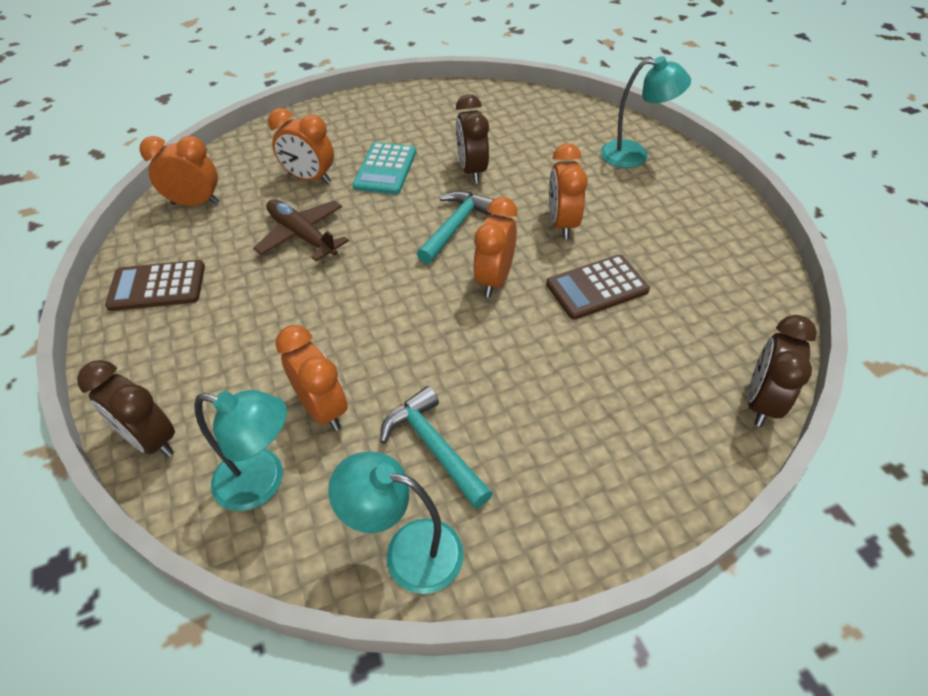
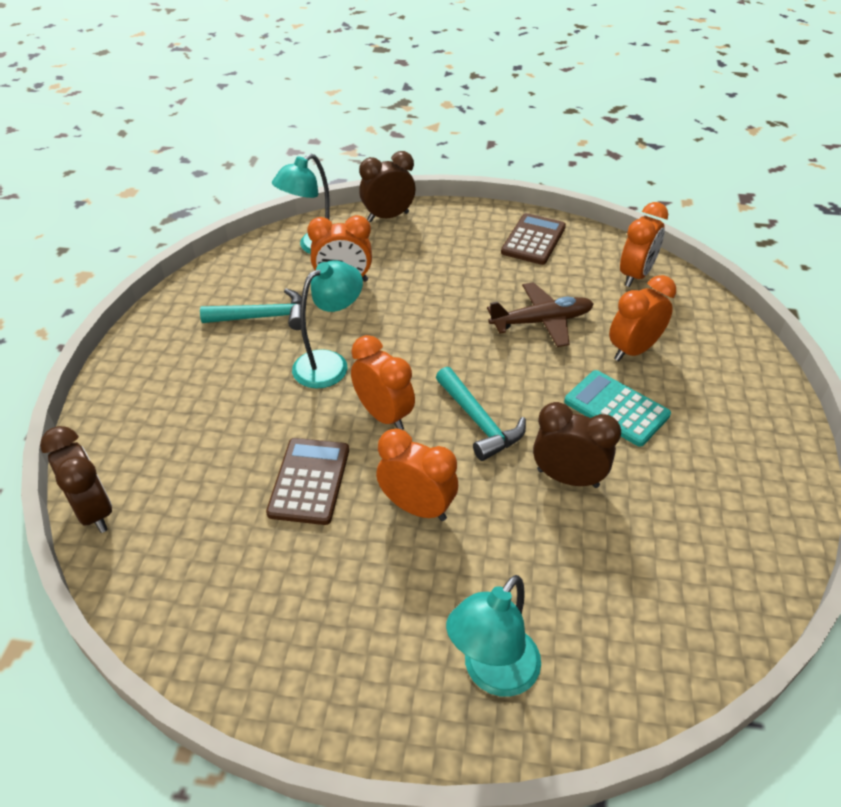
camera: 120 degrees right, 5 degrees down
turquoise lamp [328,452,464,594] -> turquoise lamp moved to [292,260,363,388]

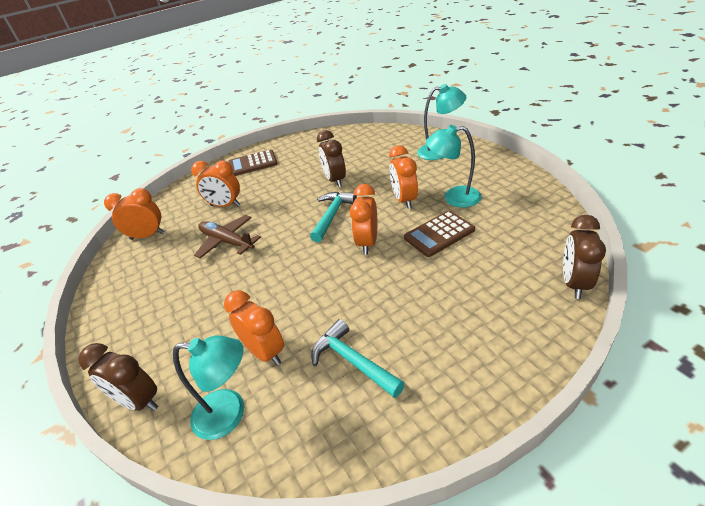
camera: 125 degrees left, 5 degrees down
turquoise lamp [292,260,363,388] -> turquoise lamp moved to [426,125,482,208]
brown calculator [501,213,566,265] -> brown calculator moved to [228,149,277,176]
turquoise calculator [564,370,671,447] -> none

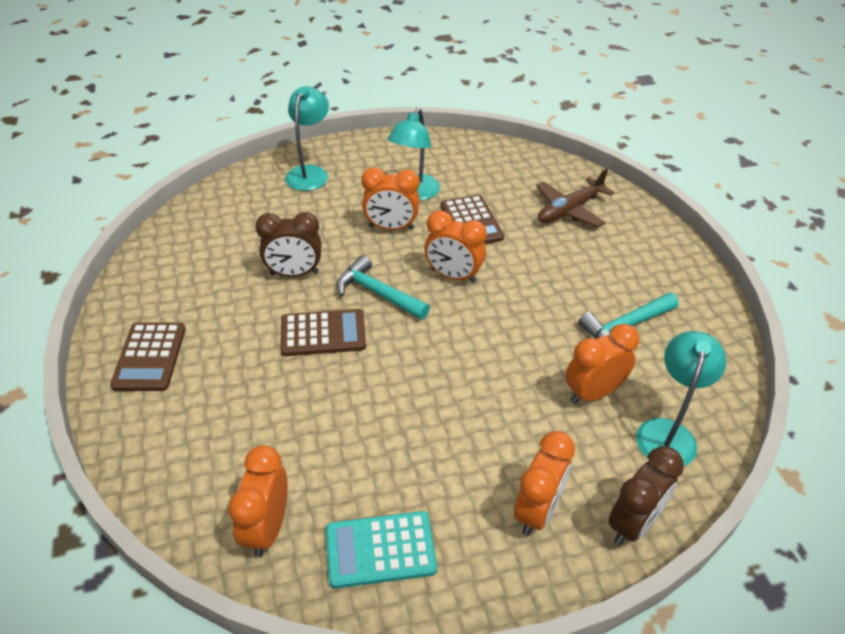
camera: 80 degrees left, 5 degrees up
orange clock [191,161,240,207] -> orange clock moved to [514,431,575,536]
brown plane [194,215,261,259] -> brown plane moved to [536,168,614,227]
brown clock [563,215,606,299] -> none
none -> brown calculator [281,309,366,356]
none -> turquoise calculator [326,511,437,589]

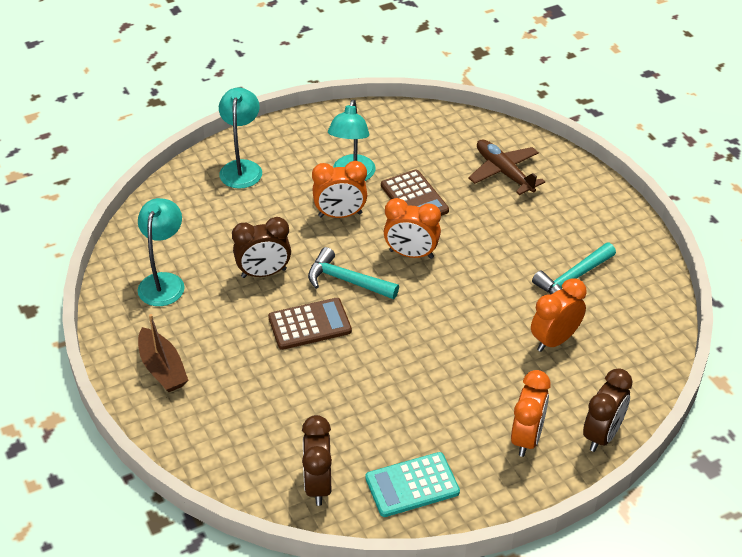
camera: 10 degrees left, 0 degrees up
brown calculator [110,322,186,391] -> brown boat [138,314,189,392]
orange clock [228,445,288,558] -> brown clock [302,415,332,506]
brown plane [536,168,614,227] -> brown plane turned 105 degrees clockwise [468,139,545,195]
turquoise lamp [636,331,727,466] -> turquoise lamp moved to [137,198,185,306]

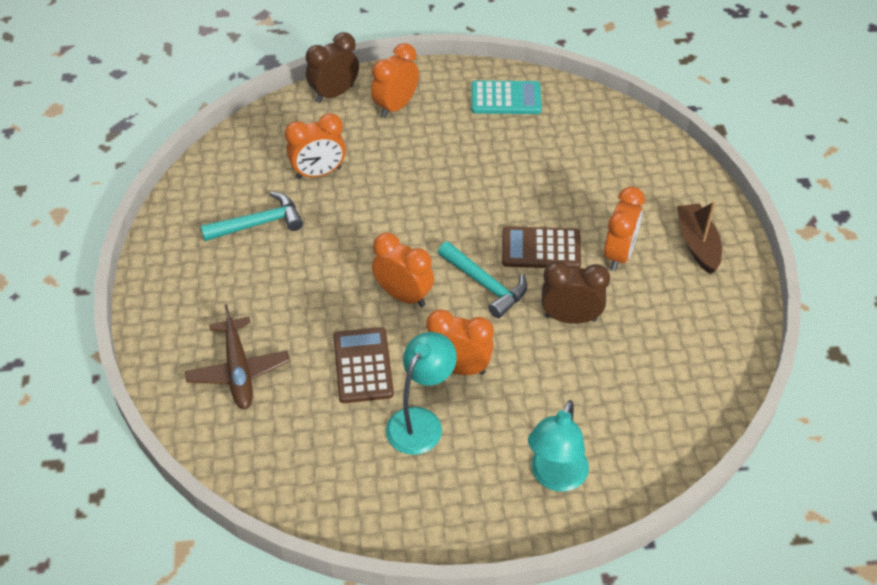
camera: 160 degrees left, 5 degrees up
turquoise lamp [137,198,185,306] -> none
brown clock [302,415,332,506] -> none
none -> orange clock [604,186,645,271]

